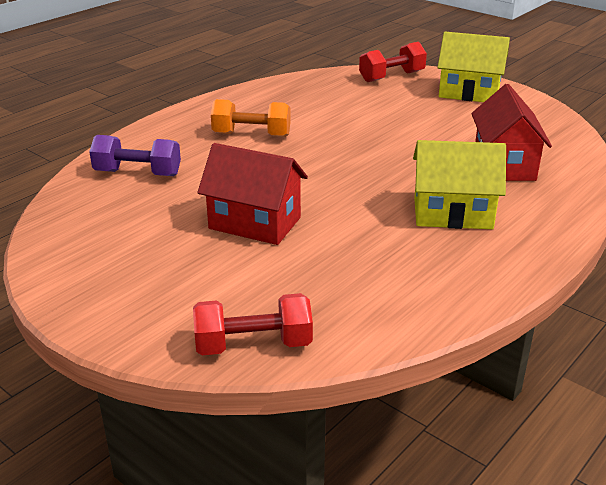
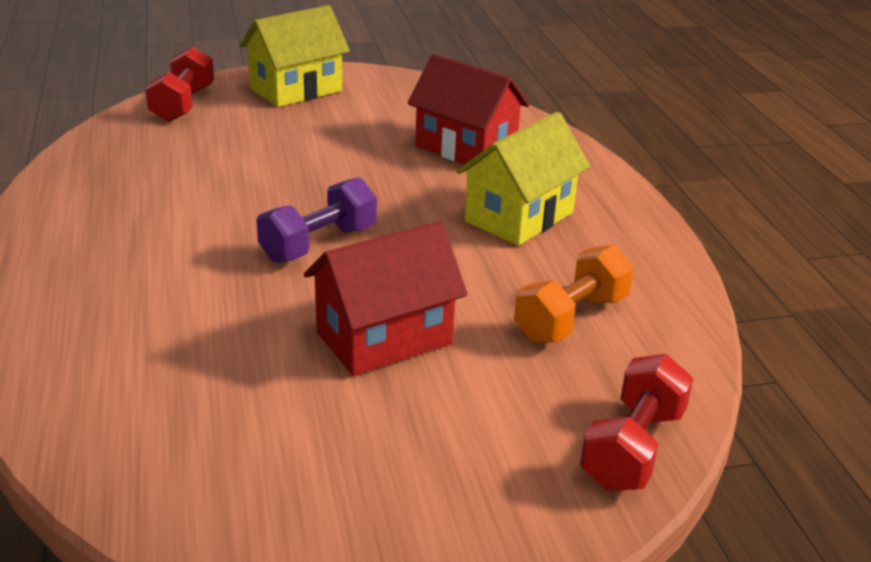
camera: 55 degrees left, 0 degrees up
purple dumbbell [89,135,181,176] -> purple dumbbell moved to [257,177,377,263]
orange dumbbell [211,99,291,137] -> orange dumbbell moved to [514,244,634,343]

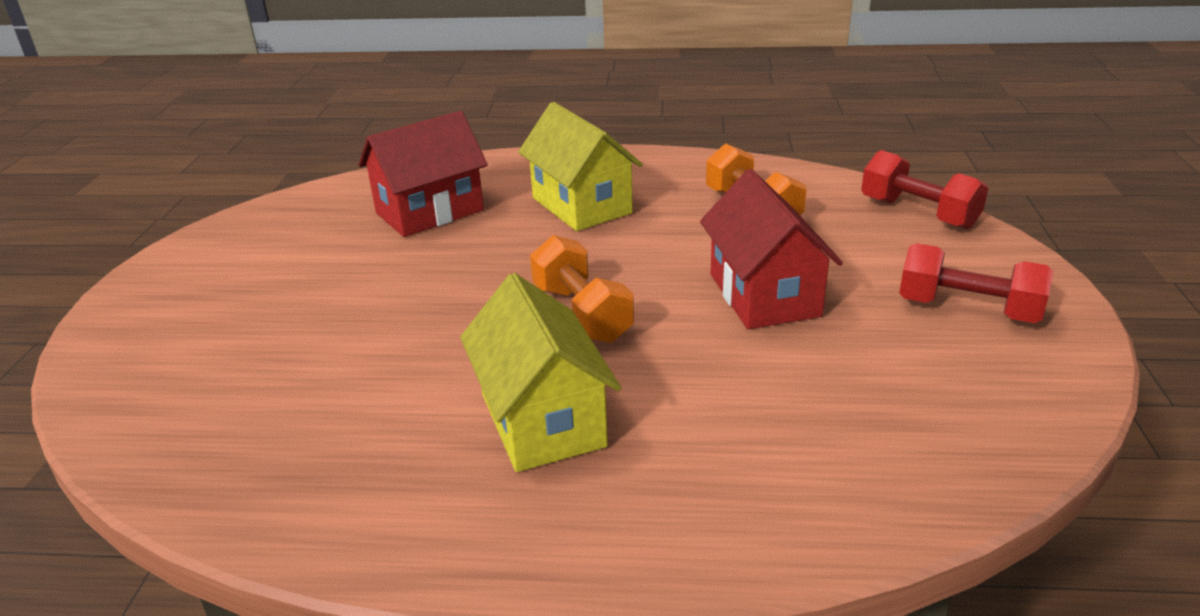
camera: 70 degrees left, 0 degrees up
red dumbbell [145,46,214,122] -> red dumbbell moved to [899,243,1053,323]
yellow house [240,5,350,107] -> yellow house moved to [460,273,621,472]
purple dumbbell [257,177,377,263] -> orange dumbbell [530,235,634,344]

